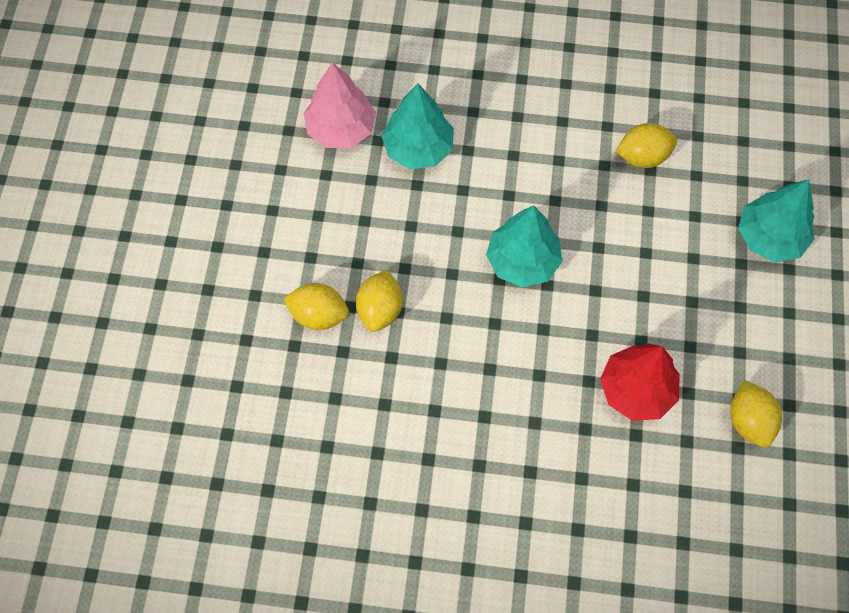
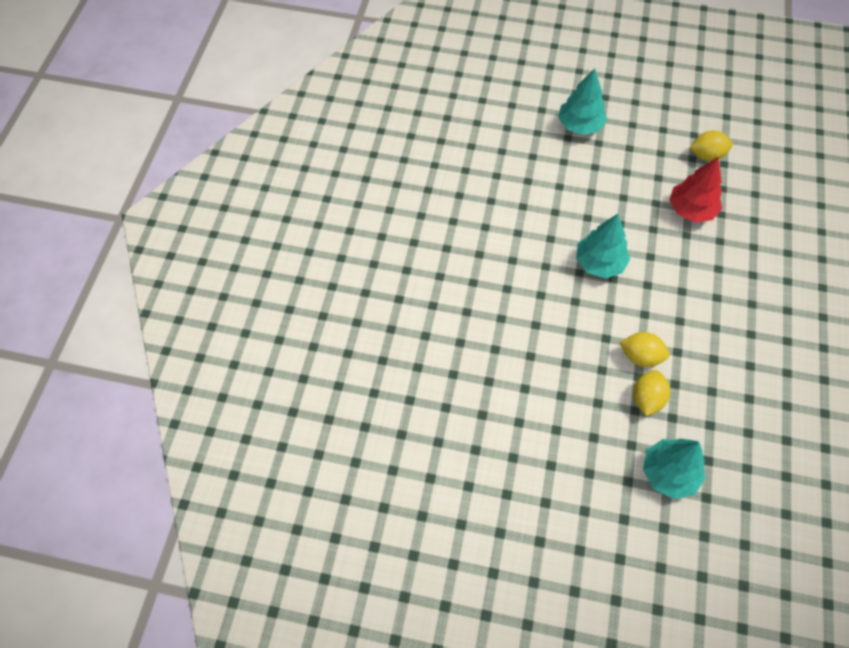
camera: 85 degrees left, 5 degrees down
pink tree [304,62,376,148] -> none
turquoise tree [382,83,454,169] -> turquoise tree moved to [643,439,706,499]
yellow lemon [615,123,677,168] -> none

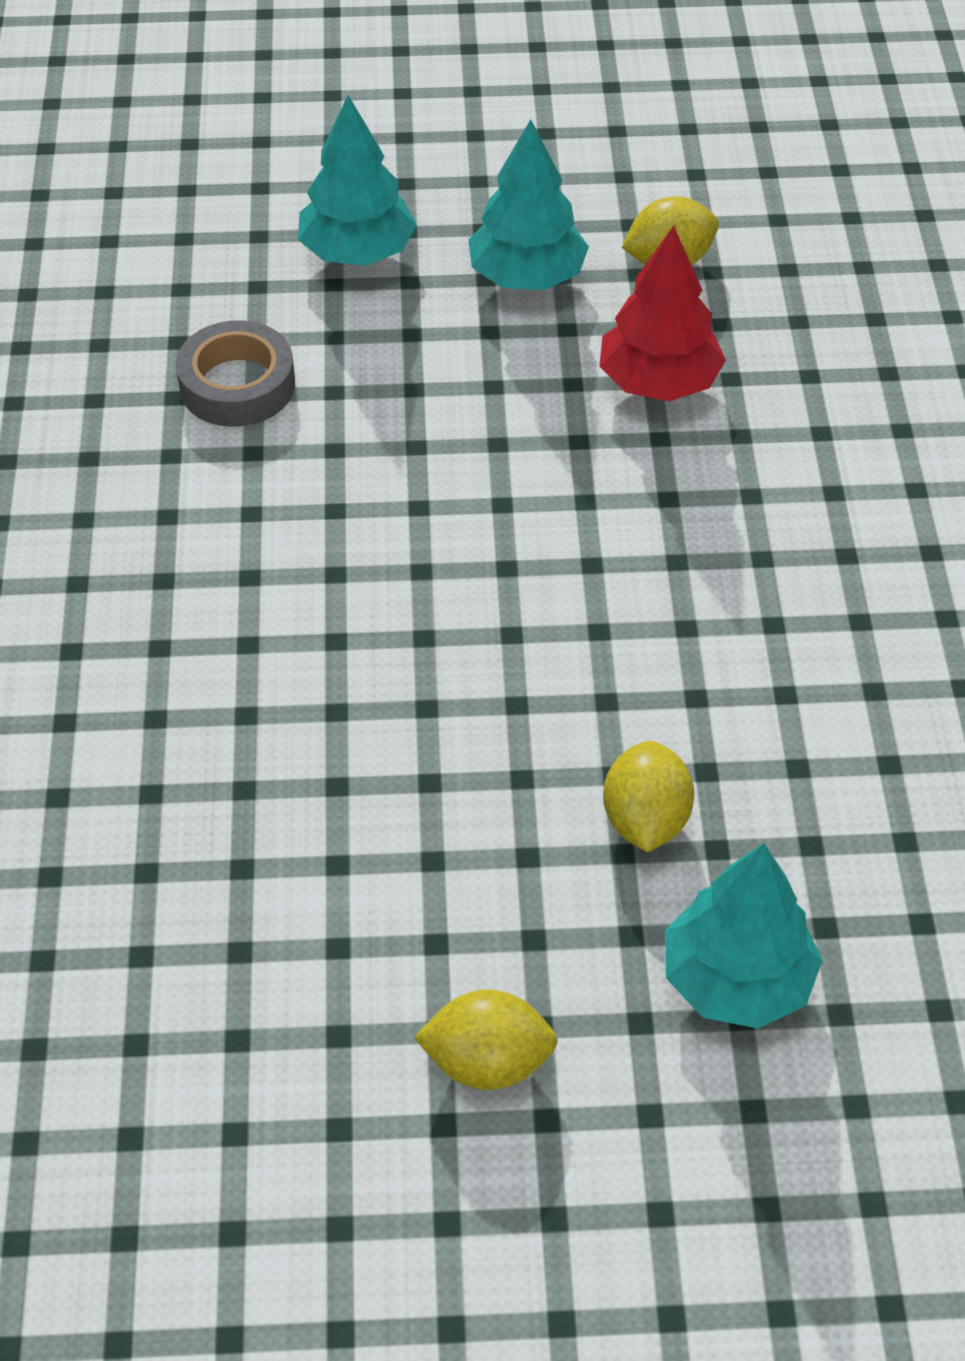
camera: 15 degrees left, 10 degrees down
turquoise tree [576,214,630,279] -> turquoise tree moved to [468,119,589,290]
yellow lemon [620,332,670,367] -> yellow lemon moved to [414,989,558,1090]
none -> grey tape [176,320,295,427]

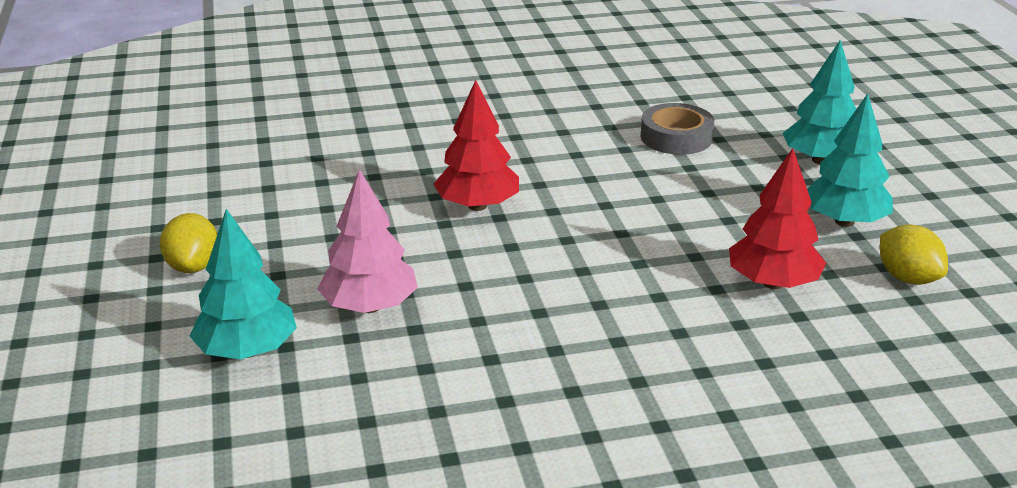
camera: 80 degrees right, 20 degrees down
yellow lemon [603,741,694,853] -> pink tree [318,169,418,313]
none -> red tree [433,80,519,211]

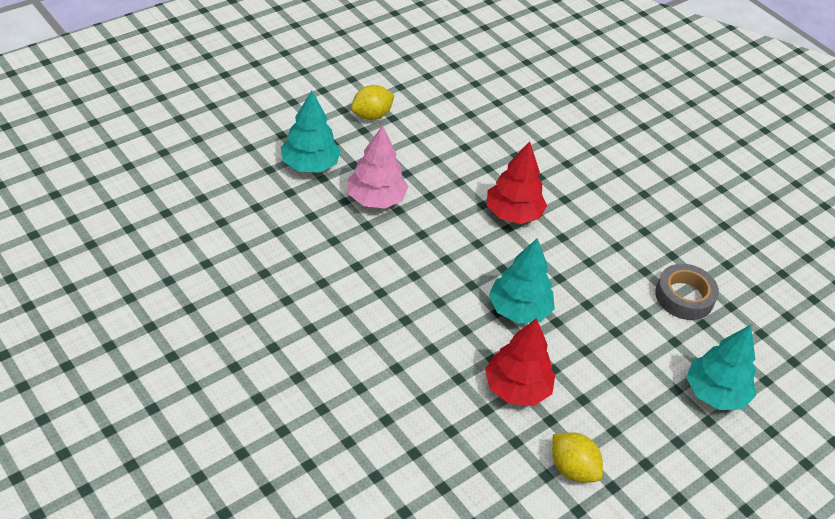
camera: 60 degrees right, 15 degrees up
turquoise tree [807,94,893,227] -> turquoise tree moved to [489,238,555,323]
yellow lemon [880,225,948,285] -> yellow lemon turned 75 degrees counterclockwise [552,432,603,483]

